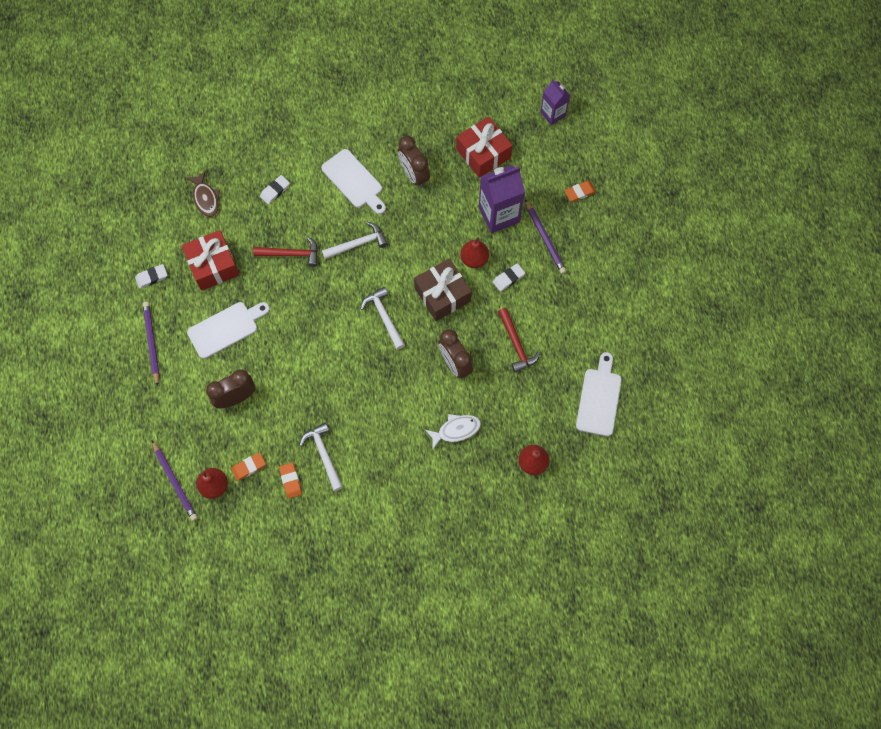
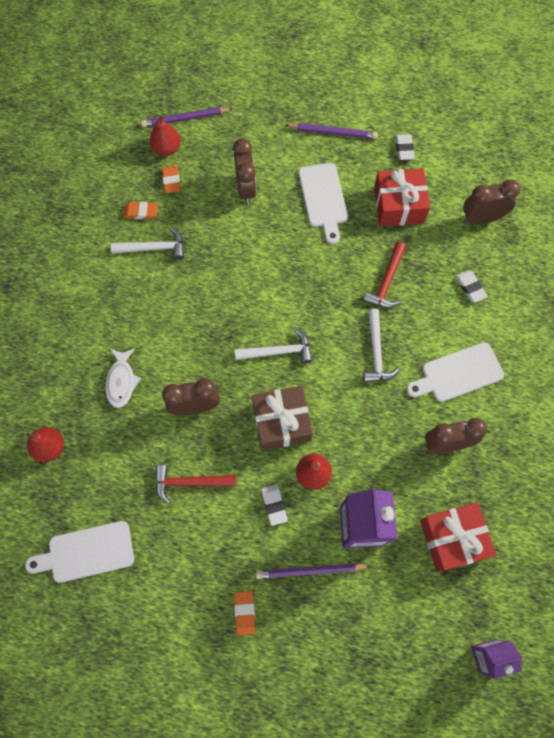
camera: 110 degrees right, 0 degrees up
brown fish [186,171,220,217] -> brown clock [463,180,520,224]
orange eraser [564,181,596,202] -> orange eraser moved to [234,591,256,635]
white cutting board [576,352,622,436] -> white cutting board turned 135 degrees clockwise [25,521,134,583]

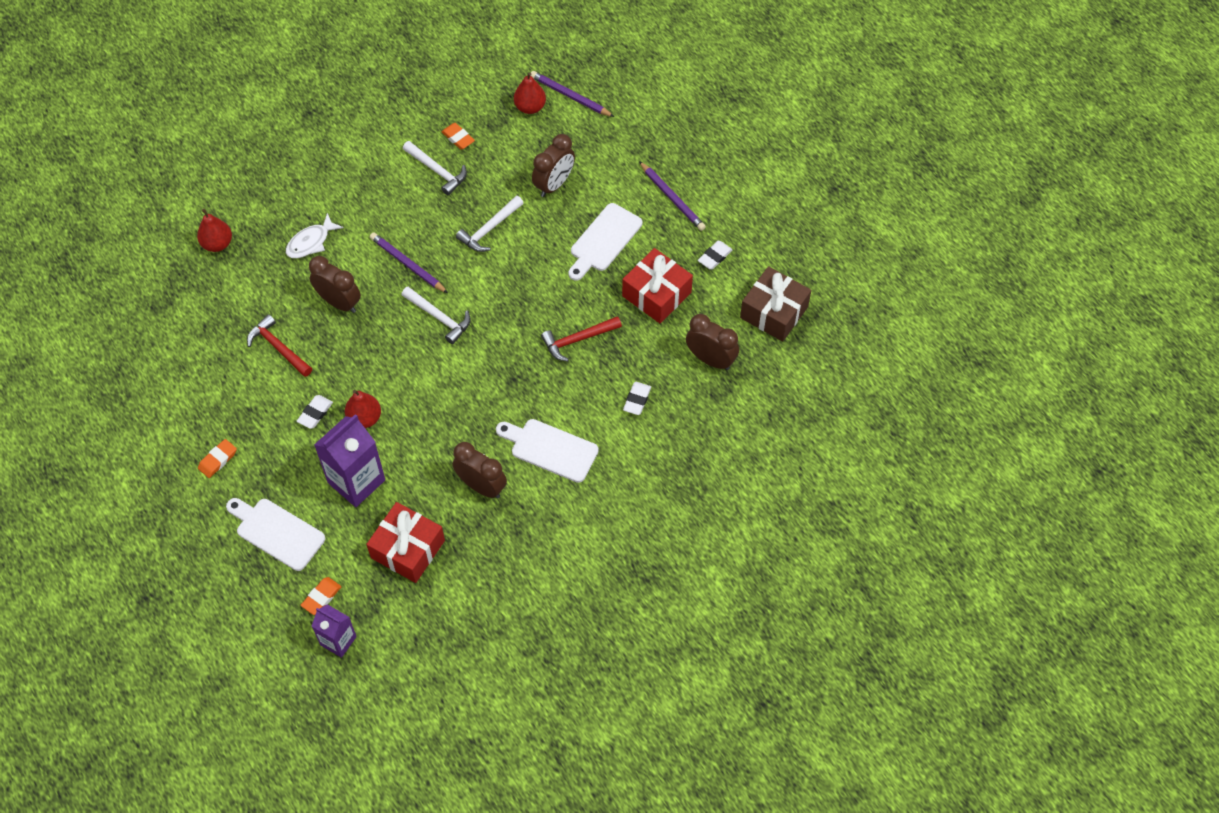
camera: 45 degrees right, 10 degrees down
white cutting board [25,521,134,583] -> white cutting board moved to [226,498,325,571]
orange eraser [162,166,181,193] -> orange eraser moved to [301,577,341,615]
brown gift [252,386,313,451] -> brown gift moved to [740,266,811,342]
purple pencil [256,563,371,579] -> purple pencil moved to [370,233,448,293]
white hammer [363,309,400,382] -> white hammer moved to [456,196,523,252]

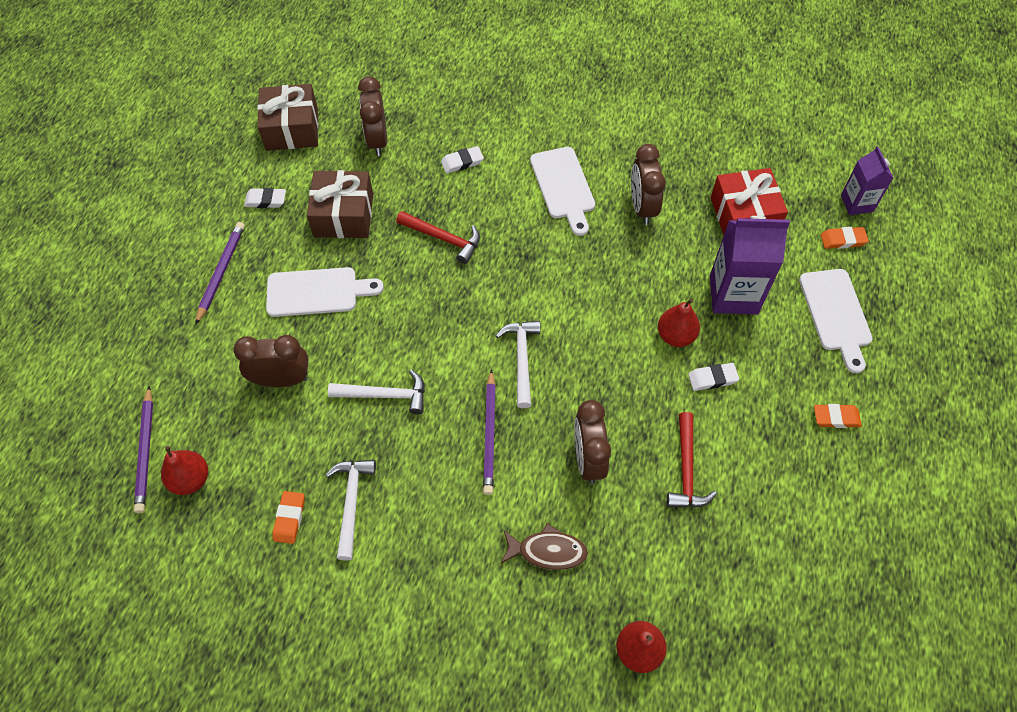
camera: 130 degrees left, 0 degrees up
white fish [286,213,344,258] -> brown fish [501,523,588,570]
red gift [622,248,693,323] -> brown gift [307,170,373,238]

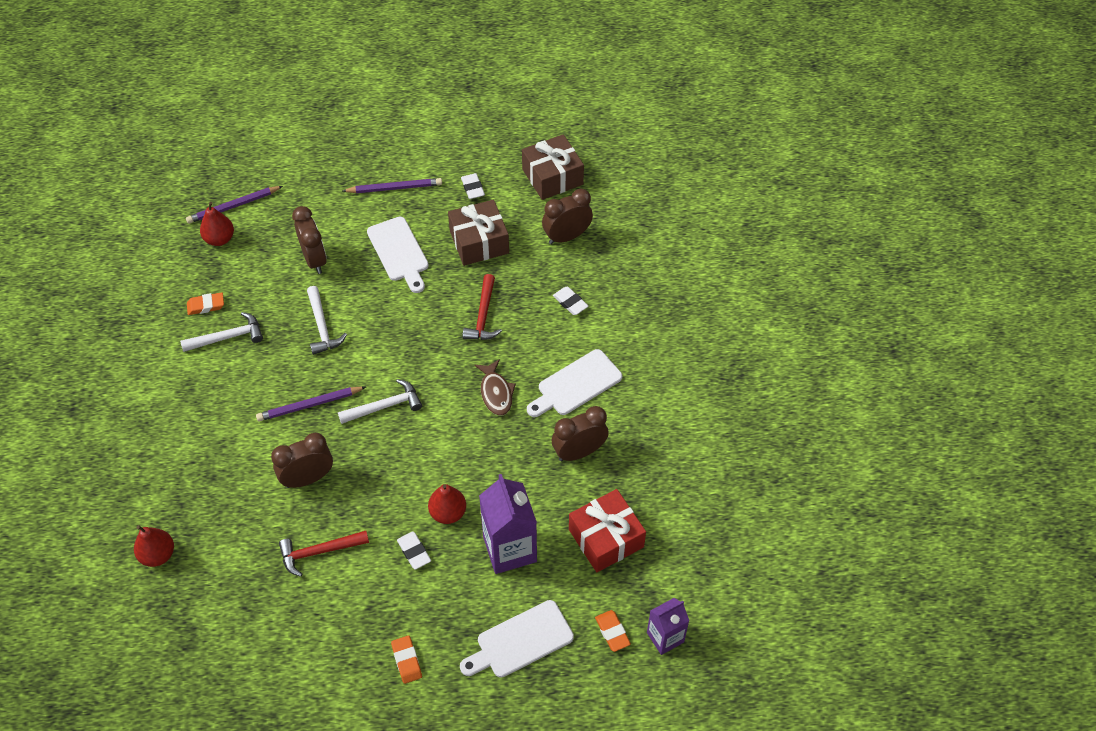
camera: 70 degrees right, 5 degrees down
brown fish [501,523,588,570] -> brown fish moved to [474,359,516,415]

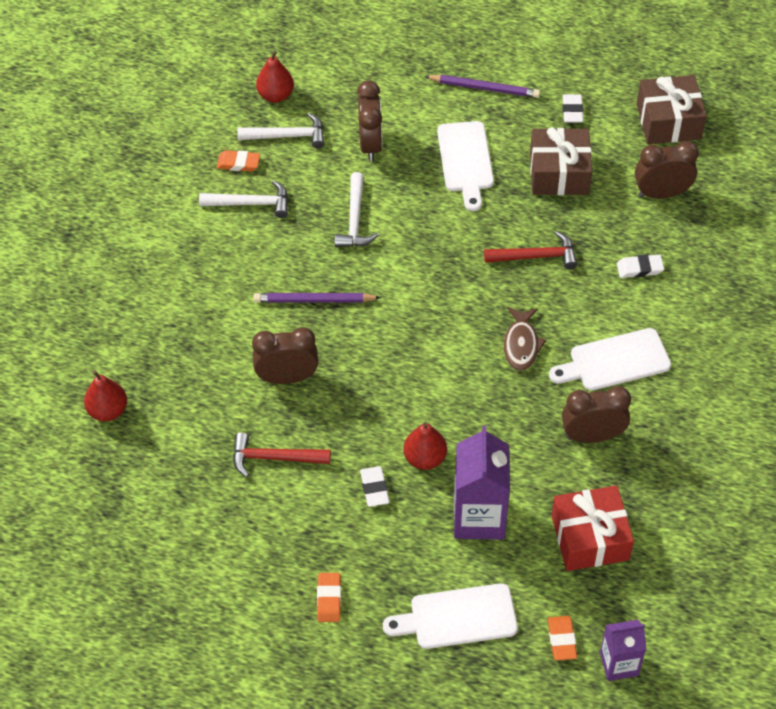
camera: 20 degrees right, 0 degrees up
purple pencil [186,186,283,224] -> none
white hammer [338,379,422,424] -> white hammer moved to [237,113,324,148]
red hammer [462,274,502,340] -> red hammer turned 120 degrees counterclockwise [484,231,577,269]
white eraser [553,287,589,315] -> white eraser turned 75 degrees counterclockwise [617,254,664,278]

